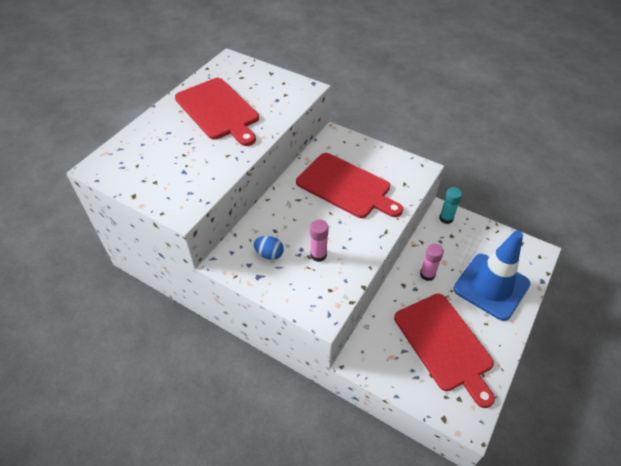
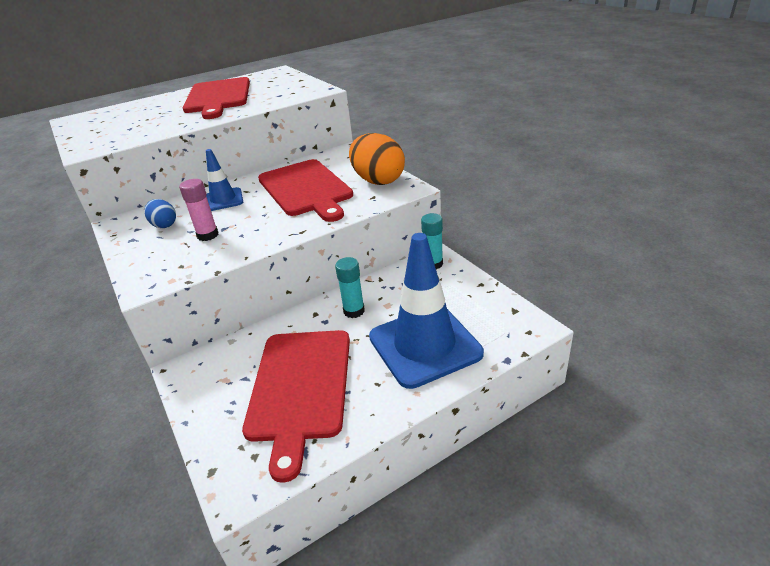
camera: 30 degrees right, 15 degrees down
pink glue stick [420,244,444,281] -> turquoise glue stick [335,257,365,318]
none -> blue traffic cone [206,149,243,211]
none -> orange egg [349,133,405,185]

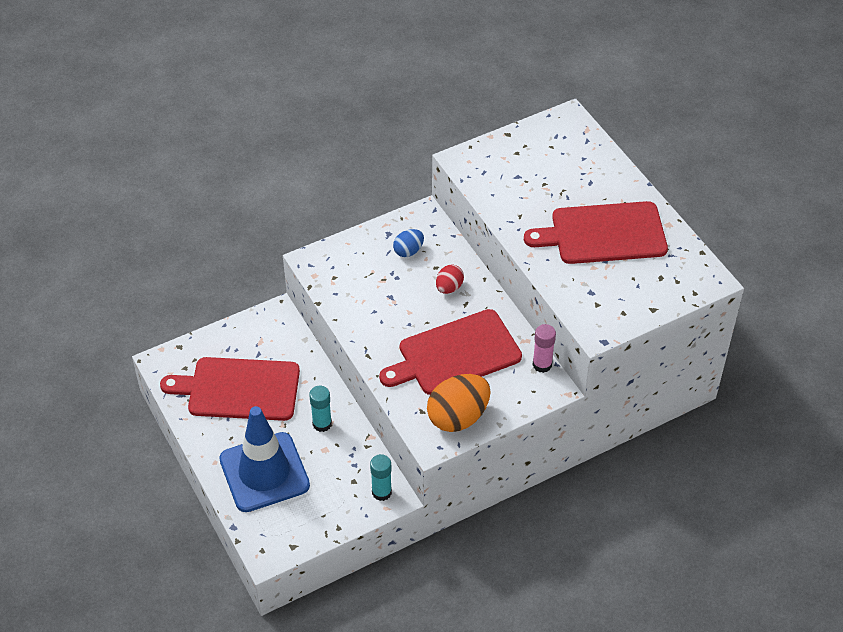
camera: 90 degrees right, 15 degrees up
pink glue stick [179,179,218,241] -> pink glue stick moved to [532,324,556,373]
blue traffic cone [206,149,243,211] -> red egg [436,264,464,294]

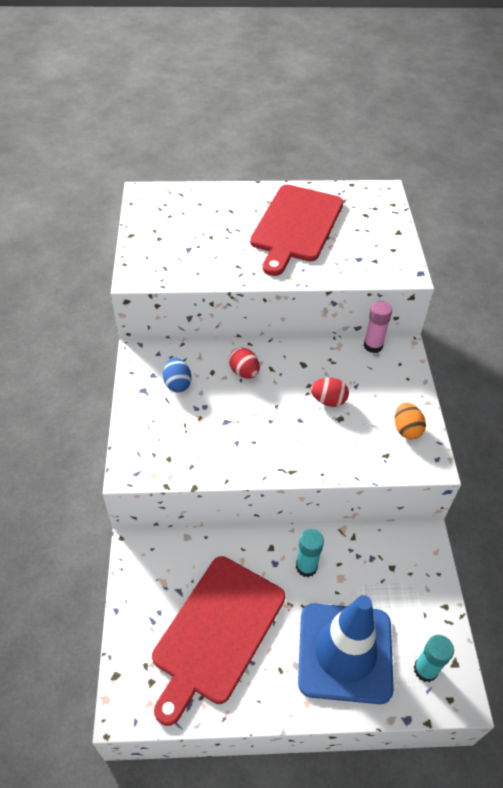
camera: 65 degrees left, 0 degrees up
turquoise glue stick [370,454,392,501] -> turquoise glue stick moved to [414,635,454,682]
red cutting board [379,309,522,395] -> red egg [311,378,349,407]
orange egg [427,374,491,432] -> orange egg [395,402,426,439], size x0.53

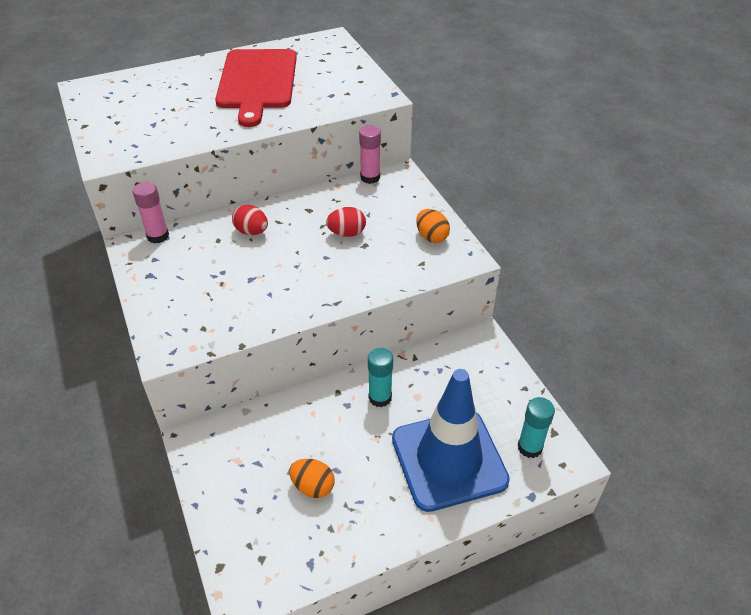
camera: 20 degrees left, 5 degrees down
red cutting board [152,556,285,726] -> orange egg [289,459,335,498]
blue egg [163,358,192,392] -> none
none -> pink glue stick [133,182,169,243]

